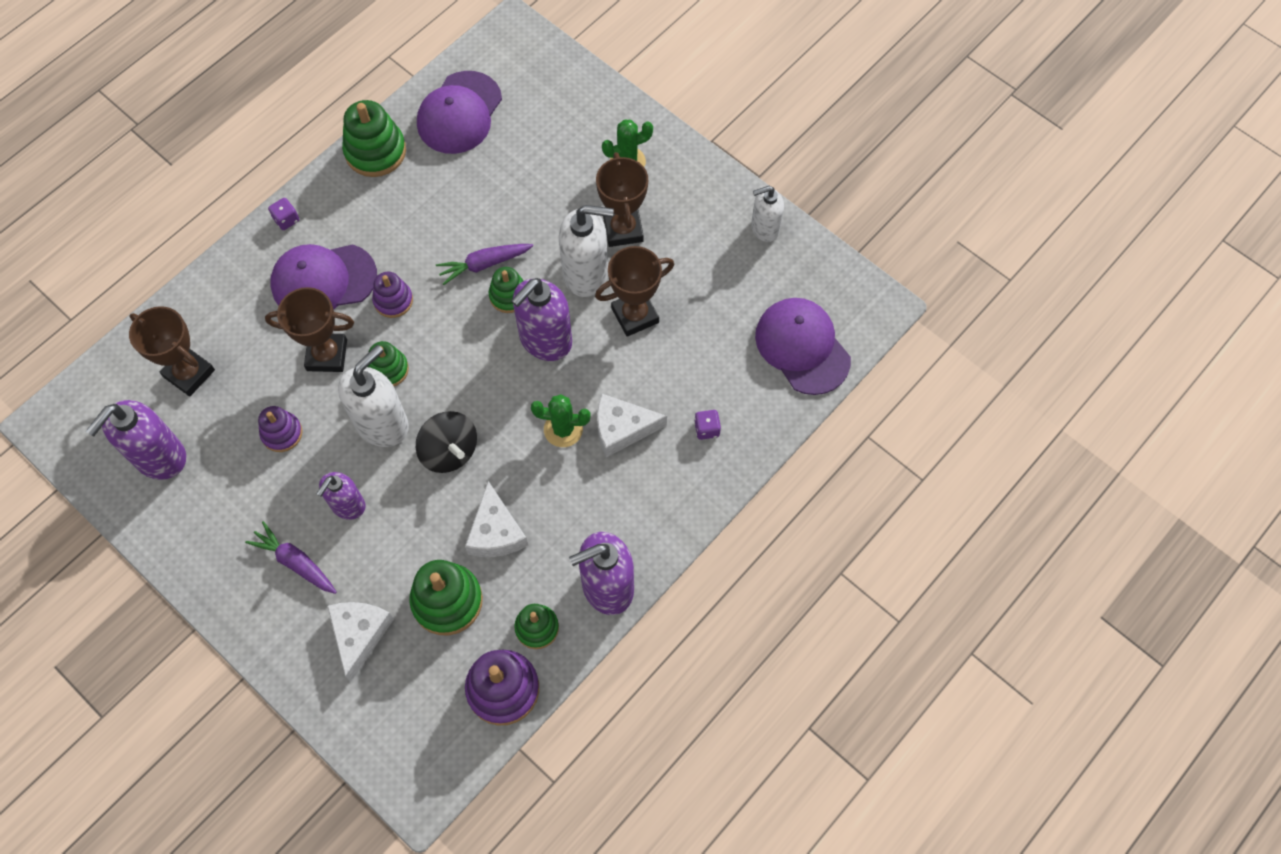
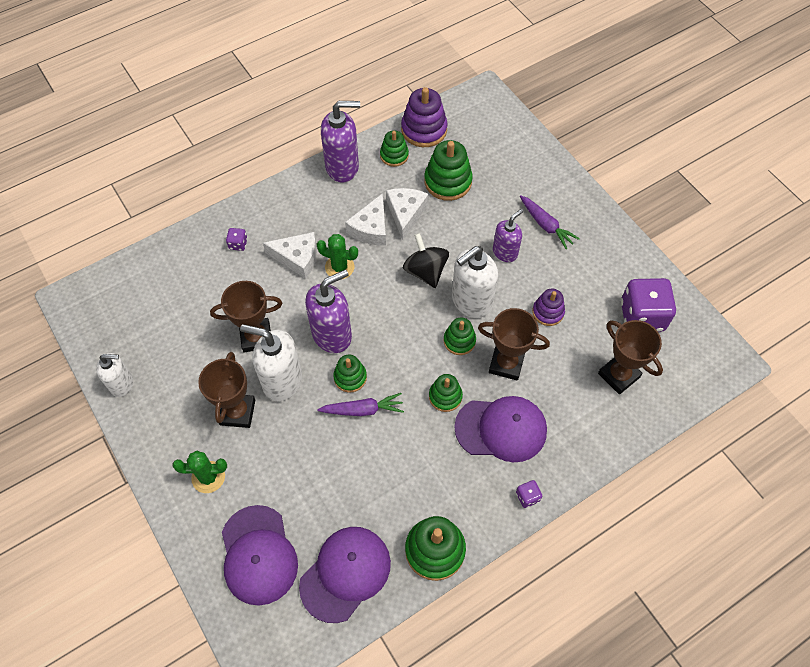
camera: 165 degrees left, 5 degrees down
purple soap dispenser [86,400,186,480] -> purple dice [621,278,676,332]
white cheese [327,602,394,682] -> white cheese moved to [345,193,386,245]
purple stacking toy [372,272,413,318] -> green stacking toy [429,374,463,412]
purple cap [755,298,851,395] -> purple cap moved to [222,505,298,606]

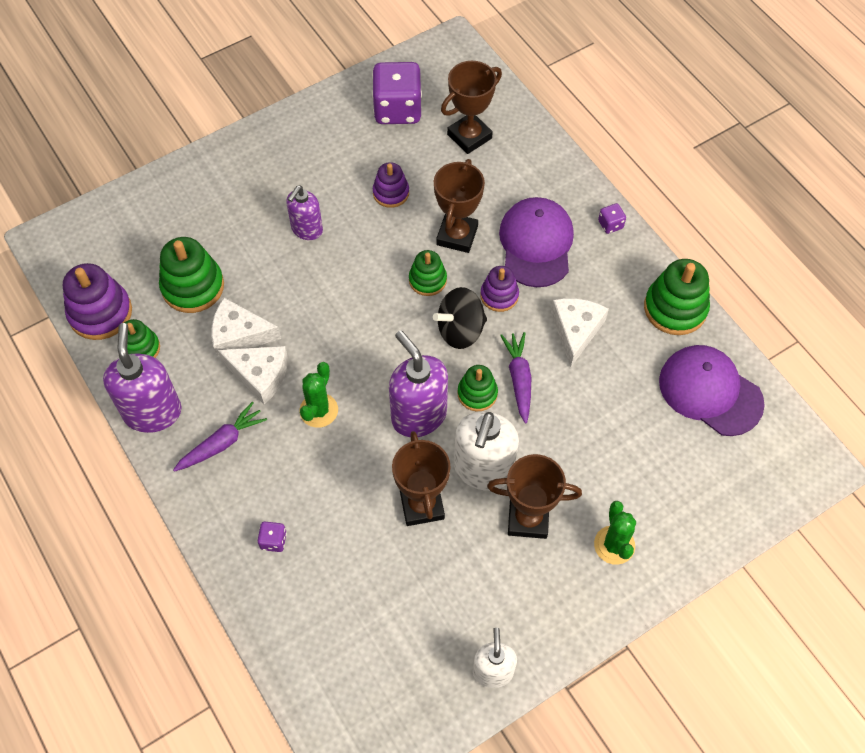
camera: 90 degrees left, 0 degrees up
purple cap [222,505,298,606] -> none
white cheese [263,232,317,279] -> white cheese moved to [551,298,609,367]
black spinning top [403,233,449,288] -> black spinning top moved to [433,287,487,349]
green stacking toy [429,374,463,412] -> purple stacking toy [480,266,519,312]
white soap dispenser [452,246,498,318] -> none
purple soap dispenser [493,209,523,262] -> purple soap dispenser turned 105 degrees counterclockwise [286,186,323,240]
purple carrot [520,196,580,249] -> purple carrot moved to [173,402,267,472]

